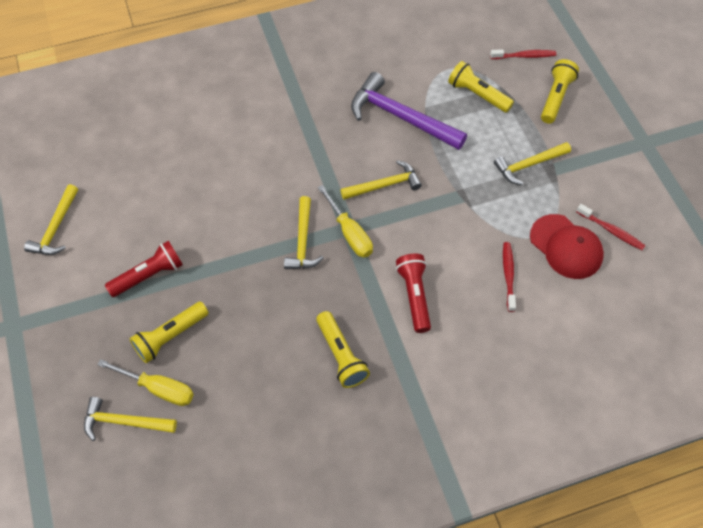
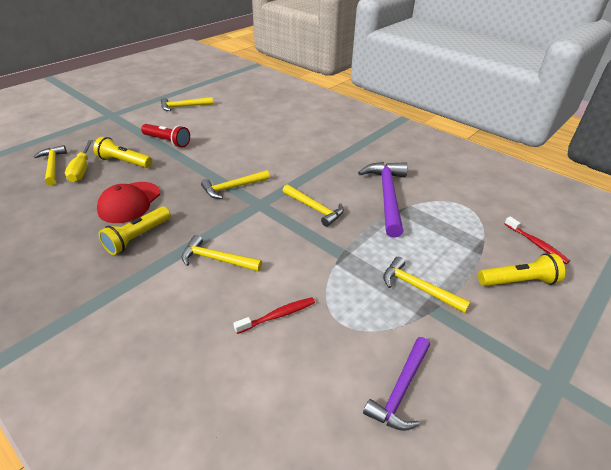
camera: 60 degrees right, 20 degrees down
yellow screwdriver [318,185,373,257] -> none
red flashlight [396,253,431,333] -> yellow hammer [181,235,262,272]
yellow flashlight [448,61,514,113] -> none
red cap [530,214,604,279] -> red cap moved to [97,182,160,223]
red toothbrush [576,204,645,250] -> purple hammer [363,337,430,431]

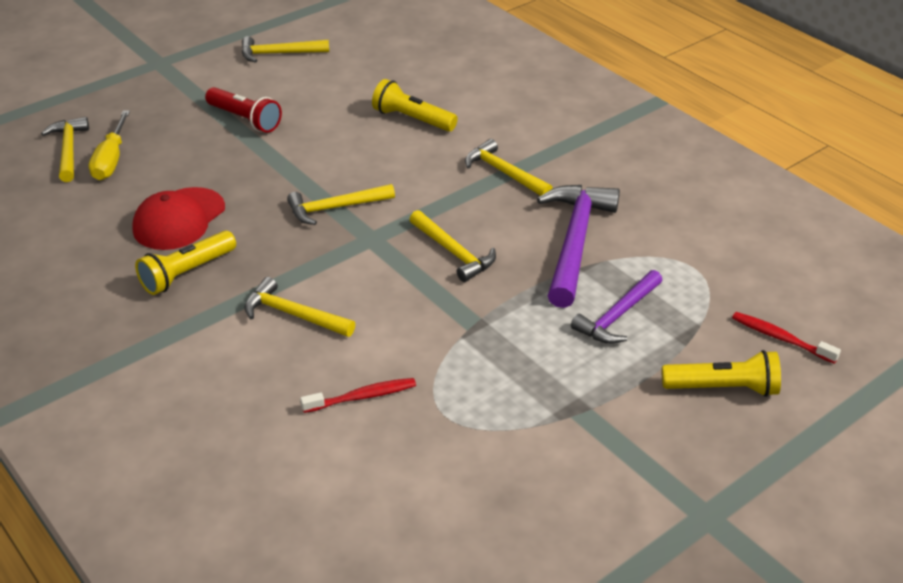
camera: 10 degrees right, 0 degrees up
yellow flashlight [93,137,152,168] -> yellow flashlight moved to [372,79,458,132]
purple hammer [363,337,430,431] -> purple hammer moved to [571,270,662,344]
yellow hammer [383,257,470,313] -> yellow hammer moved to [465,139,553,196]
red toothbrush [505,216,570,264] -> red toothbrush turned 150 degrees clockwise [732,312,841,364]

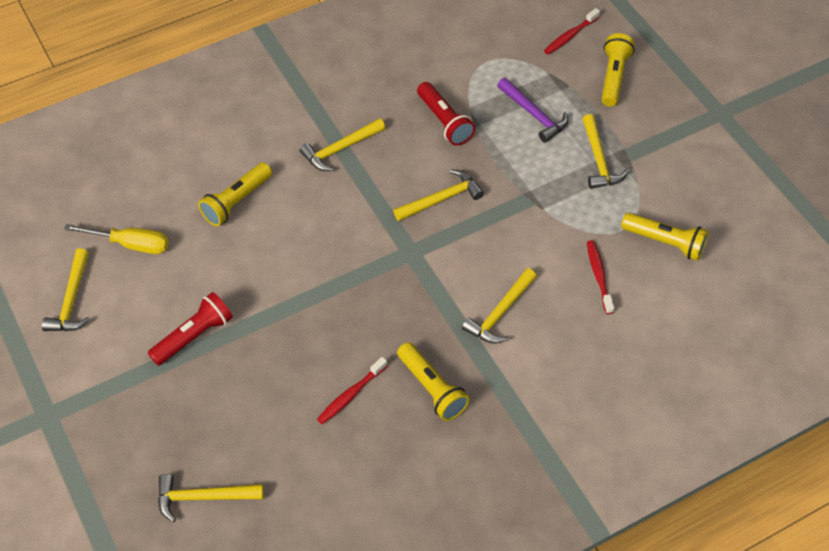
camera: 80 degrees left, 15 degrees up
yellow screwdriver [89,110,130,180] -> yellow screwdriver moved to [64,224,169,254]
red cap [132,187,225,250] -> red toothbrush [317,357,387,424]
yellow hammer [287,184,395,225] -> yellow hammer moved to [582,114,629,189]
purple hammer [537,185,620,308] -> red flashlight [417,82,475,146]
none -> yellow flashlight [621,213,709,261]

